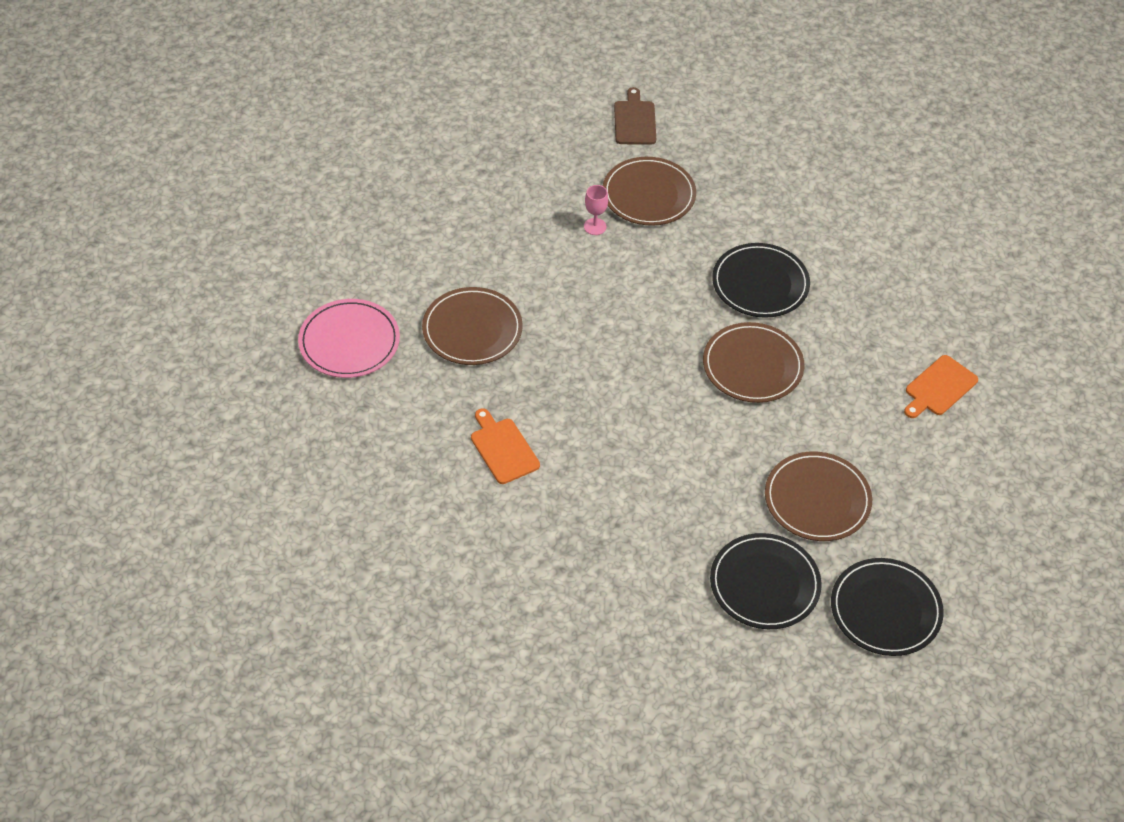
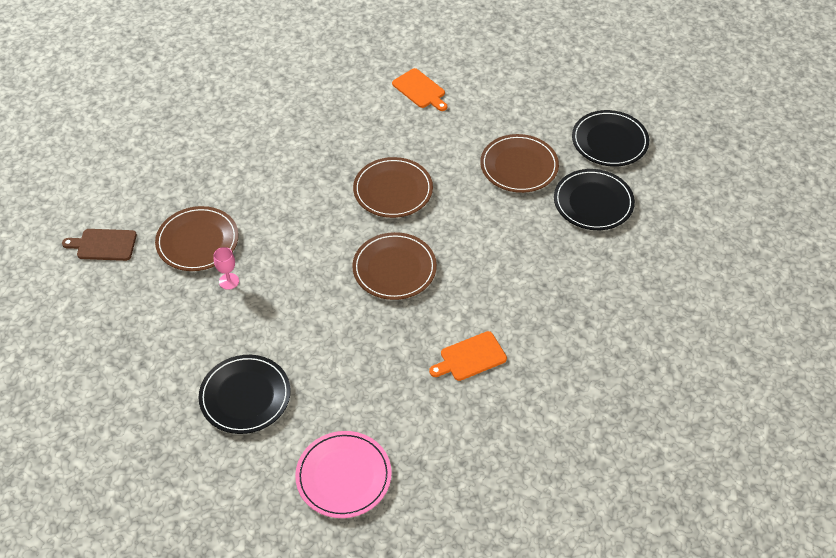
camera: 85 degrees left, 0 degrees up
brown plate [422,287,523,365] -> brown plate moved to [352,232,437,300]
black plate [712,243,810,318] -> black plate moved to [198,355,291,434]

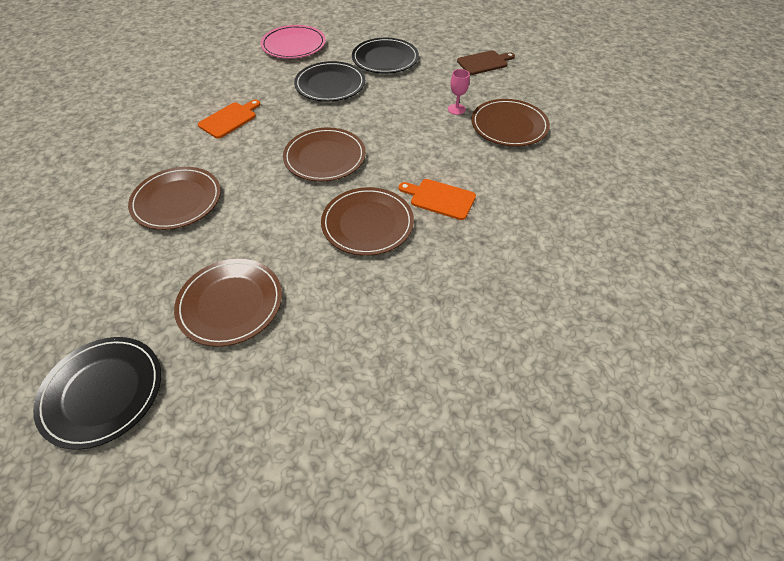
camera: 155 degrees right, 0 degrees up
brown cutting board [62,229,137,261] -> brown cutting board moved to [457,50,515,75]
orange cutting board [392,68,447,111] -> orange cutting board moved to [399,179,476,220]
black plate [554,169,635,230] -> black plate moved to [294,61,365,102]
none -> brown plate [128,167,221,230]

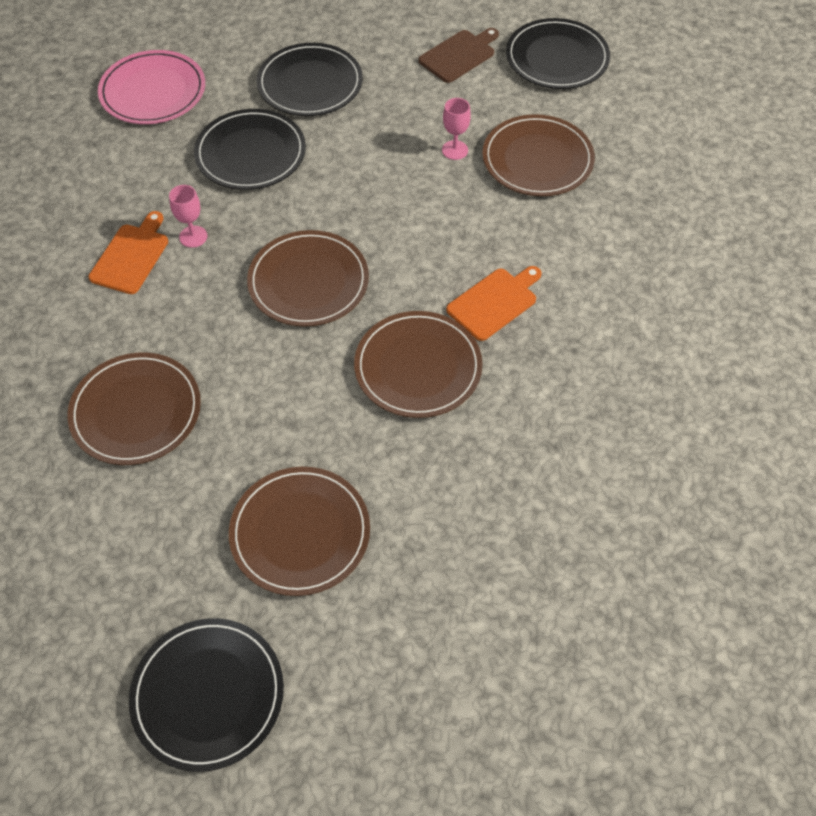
camera: 20 degrees left, 5 degrees up
orange cutting board [399,179,476,220] -> orange cutting board turned 135 degrees clockwise [446,266,542,341]
none -> pink goblet [169,185,207,248]
none -> black plate [506,18,610,89]

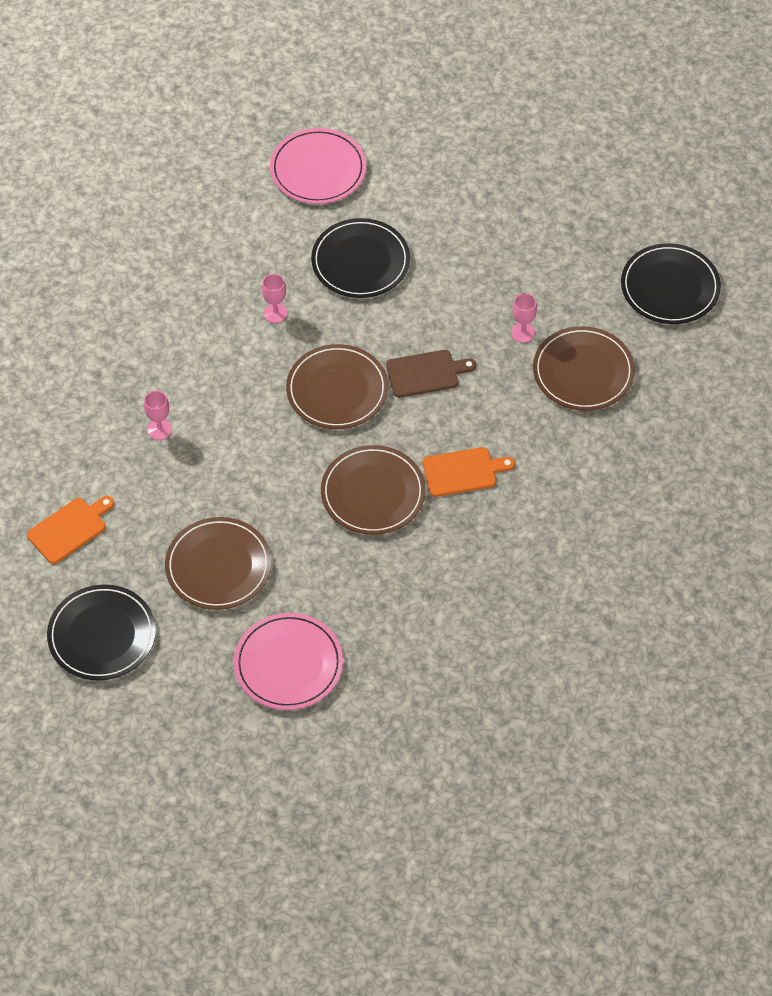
camera: 30 degrees right, 0 degrees up
brown plate [68,353,201,465] -> pink goblet [144,391,172,440]
orange cutting board [89,211,168,294] -> orange cutting board moved to [27,496,114,564]
black plate [257,43,363,116] -> none
brown cutting board [419,28,499,83] -> brown cutting board moved to [386,350,476,398]
none -> pink plate [234,613,343,710]

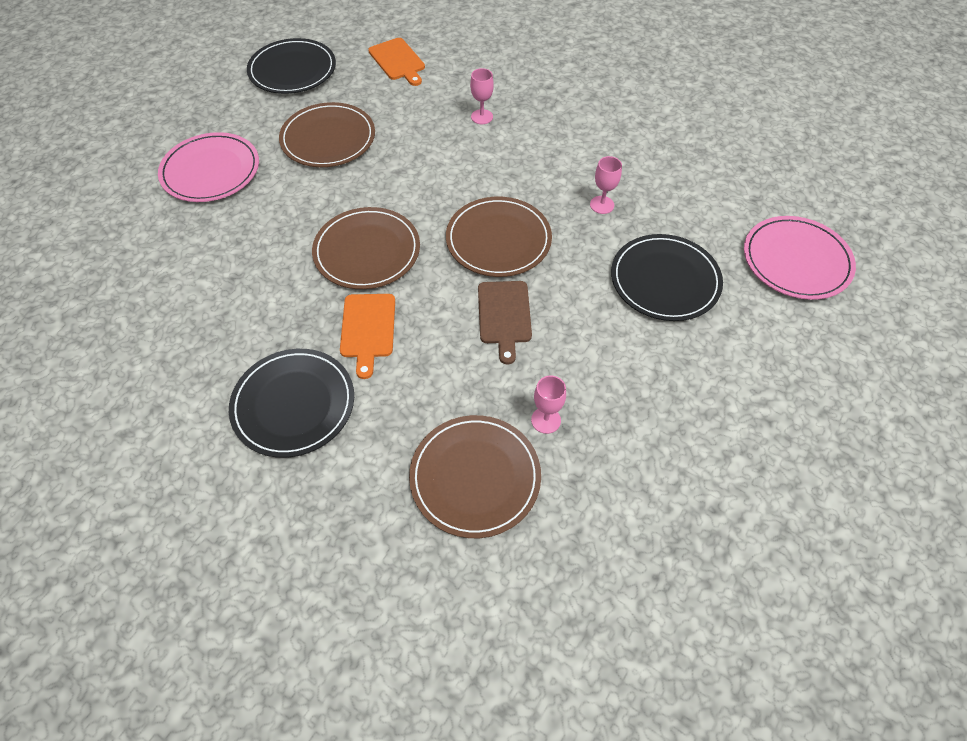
camera: 100 degrees right, 0 degrees up
black plate [621,243,721,324] -> black plate moved to [229,349,354,458]

